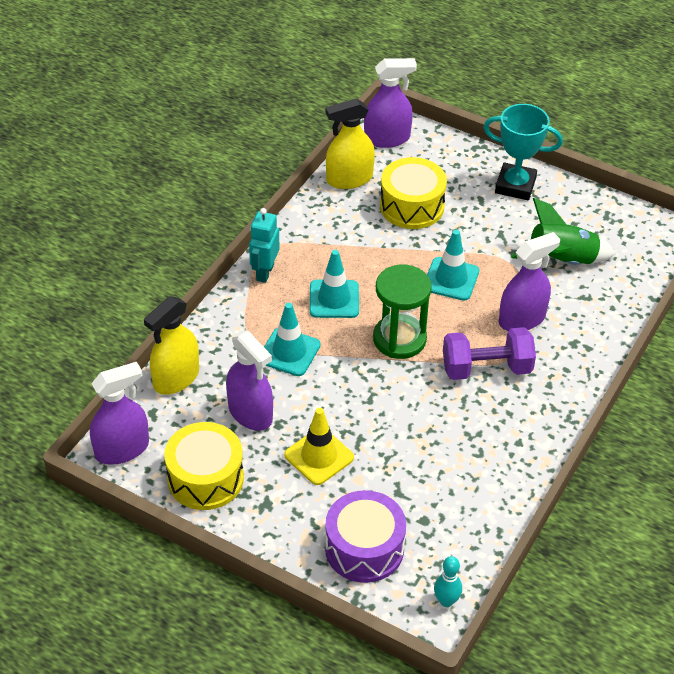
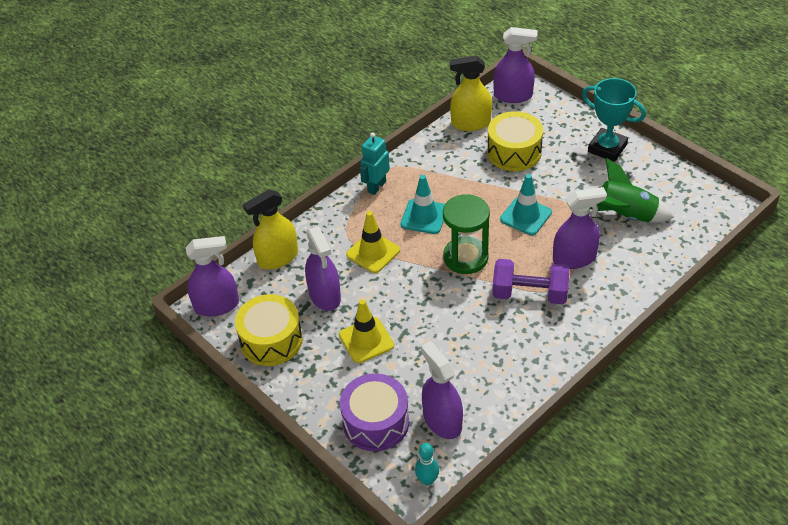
camera: 20 degrees right, 0 degrees up
turquoise traffic cone [264,303,321,376] -> yellow traffic cone [346,211,400,273]
none -> purple spray bottle [421,342,463,439]

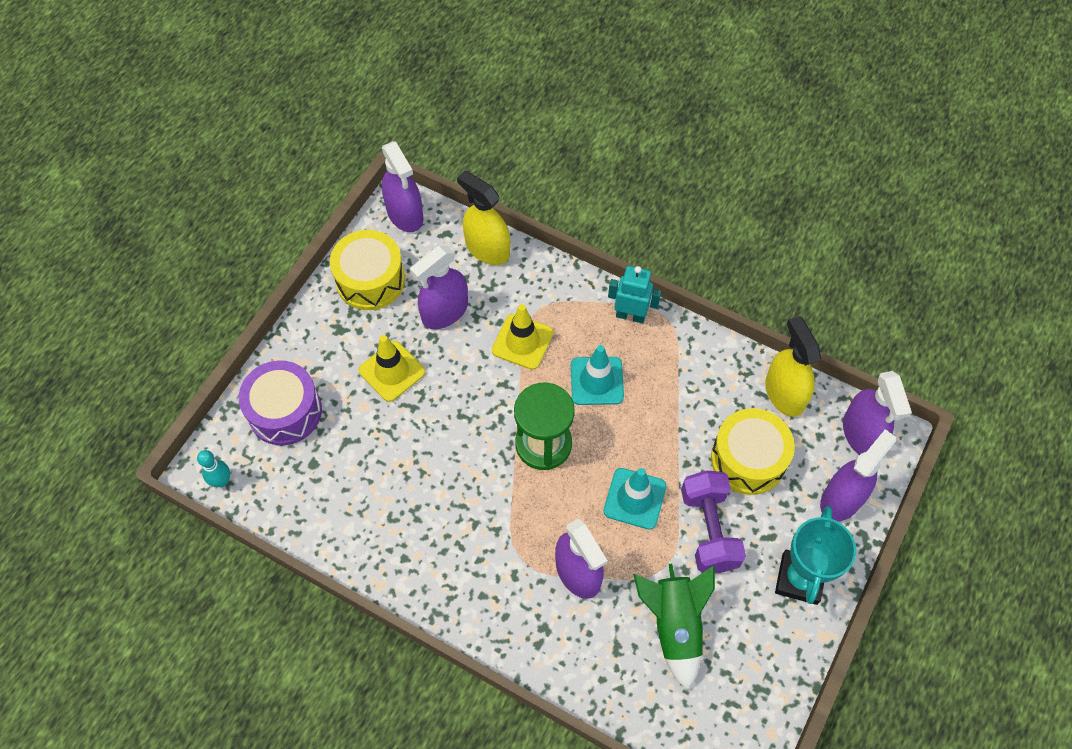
camera: 70 degrees right, 15 degrees up
purple spray bottle [421,342,463,439] -> purple spray bottle moved to [820,429,896,522]
purple dumbbell [492,259,570,304] -> purple dumbbell moved to [681,470,746,573]

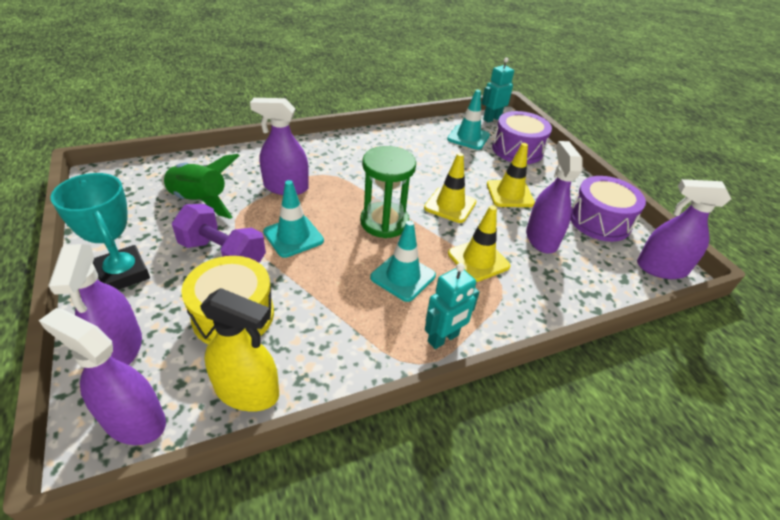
camera: 125 degrees right, 20 degrees down
turquoise bowling pin [197,450,230,487] -> turquoise robot [481,57,514,122]
yellow drum [330,230,405,310] -> purple drum [571,176,646,242]
yellow spray bottle [457,171,510,265] -> none
none -> yellow traffic cone [424,153,476,223]
none -> turquoise traffic cone [447,89,490,150]

